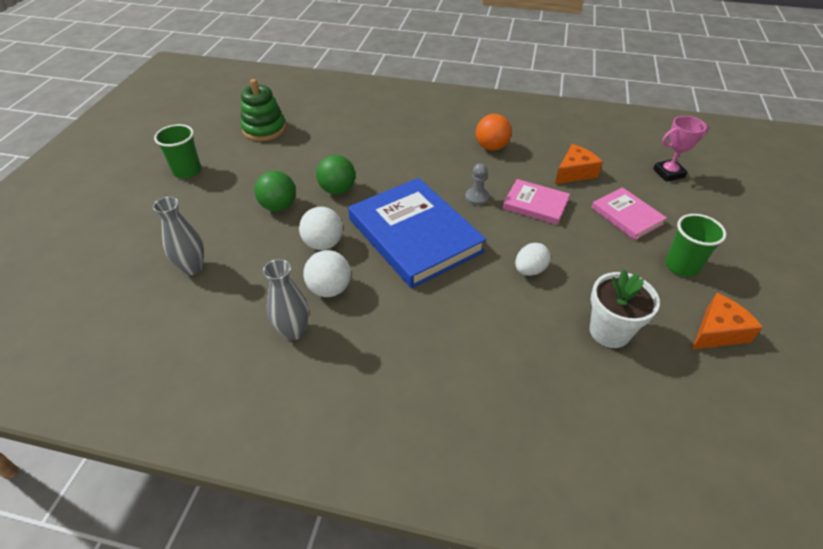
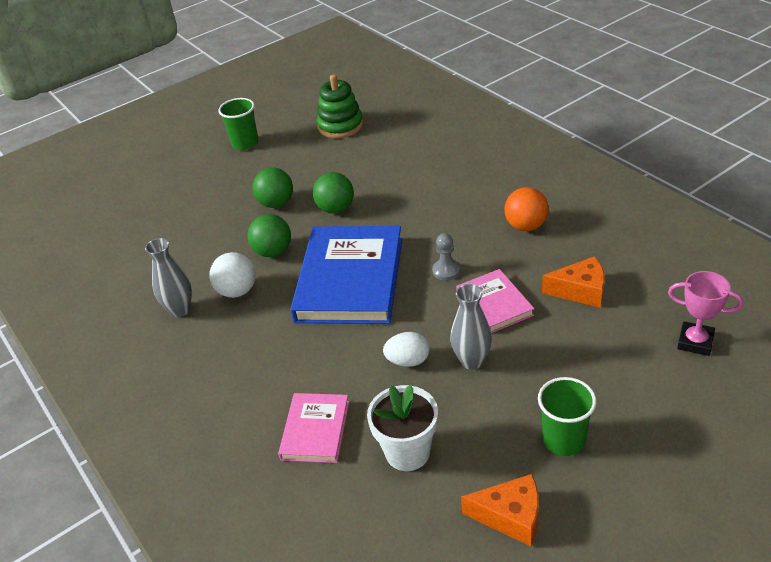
camera: 45 degrees right, 5 degrees down
grey vase [153,197,204,275] -> grey vase moved to [450,284,492,370]
white ball [299,207,343,250] -> green ball [248,214,291,257]
pink book [591,187,667,240] -> pink book moved to [278,393,349,463]

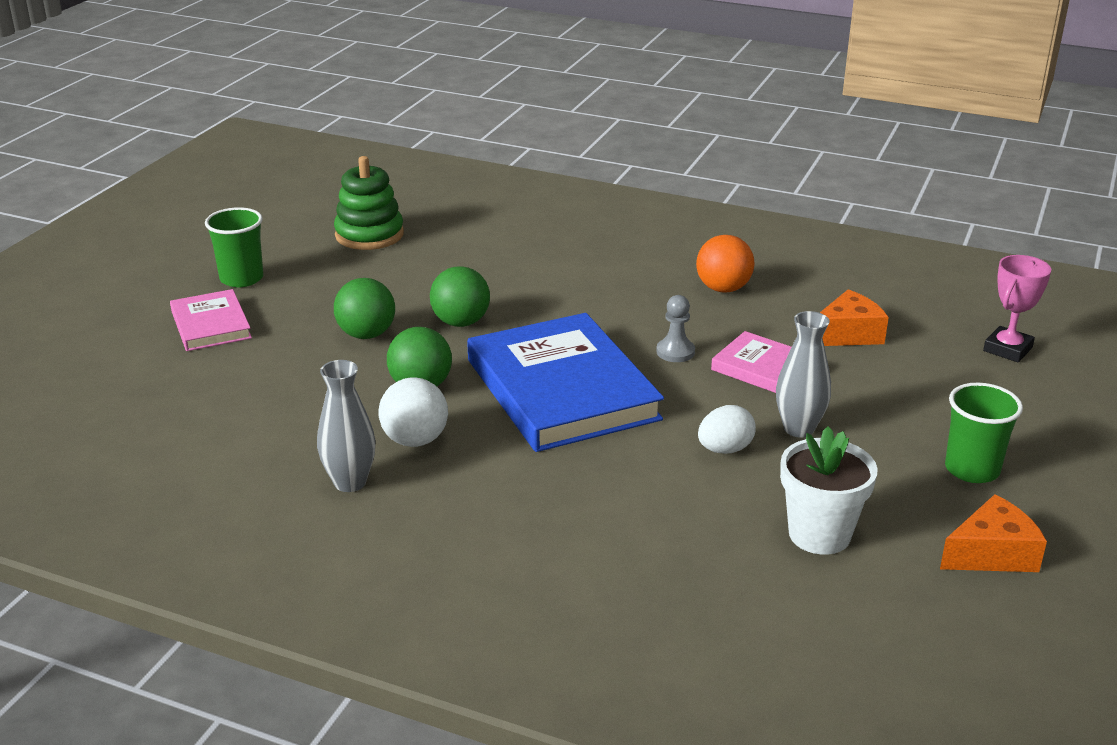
camera: 35 degrees left, 10 degrees down
pink book [278,393,349,463] -> pink book moved to [170,289,252,351]
pink trophy [668,271,743,356] -> pink trophy turned 45 degrees counterclockwise [983,255,1051,363]

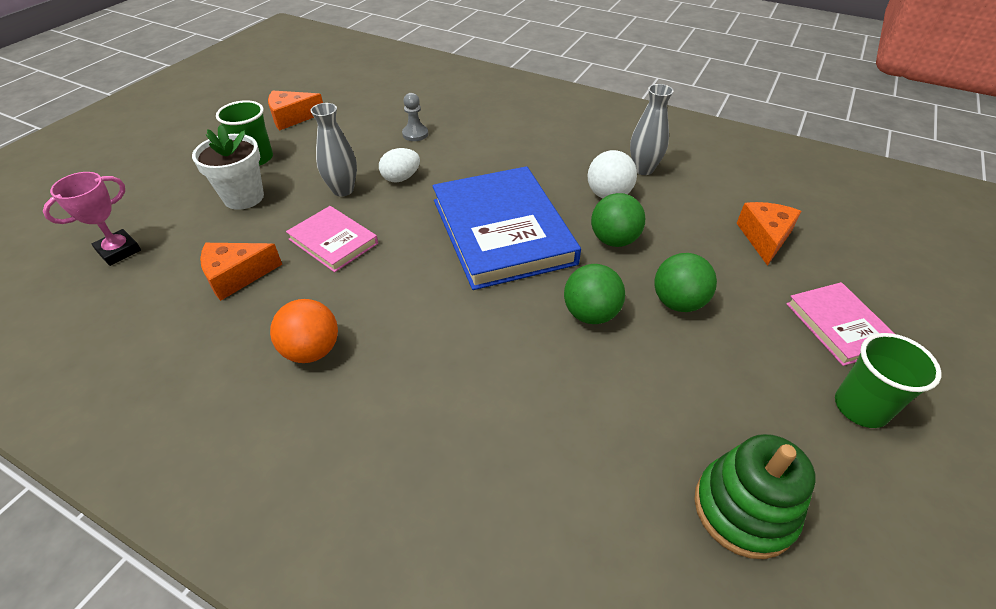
camera: 175 degrees left, 15 degrees up
grey pawn [656,295,695,362] -> grey pawn moved to [402,93,428,141]
white flower pot [780,426,878,555] -> white flower pot moved to [192,125,264,210]
none -> orange cheese [737,202,802,266]

